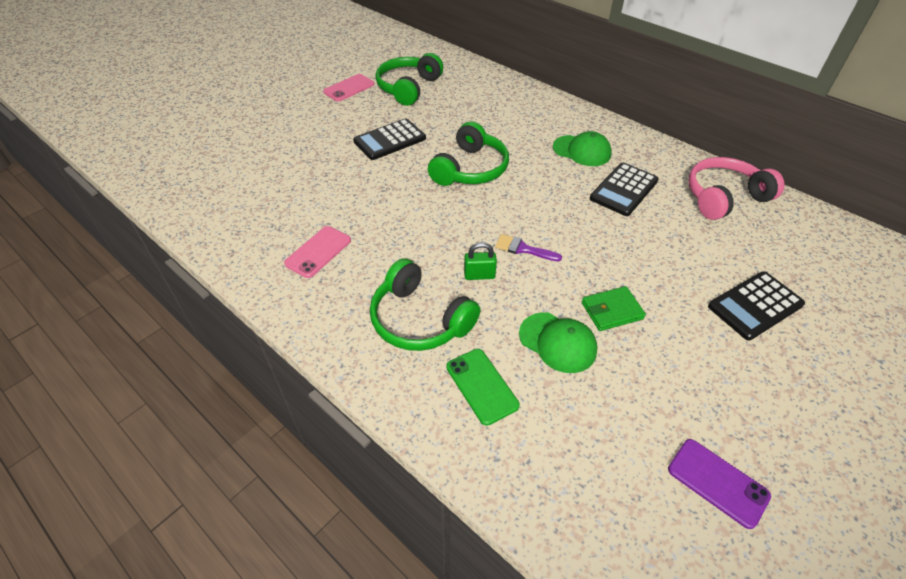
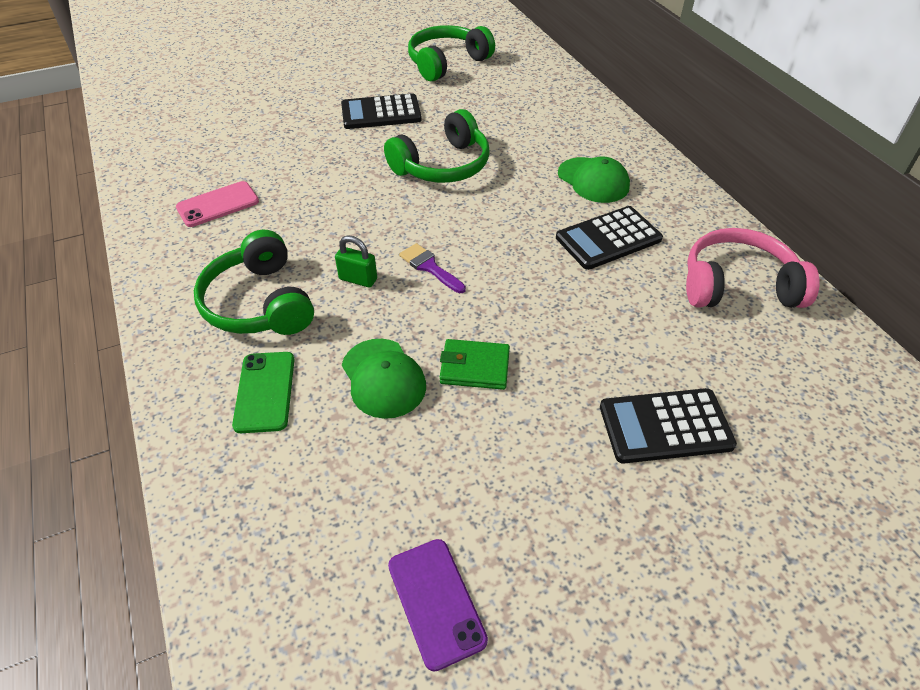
camera: 25 degrees right, 0 degrees up
pink phone [323,74,375,102] -> none

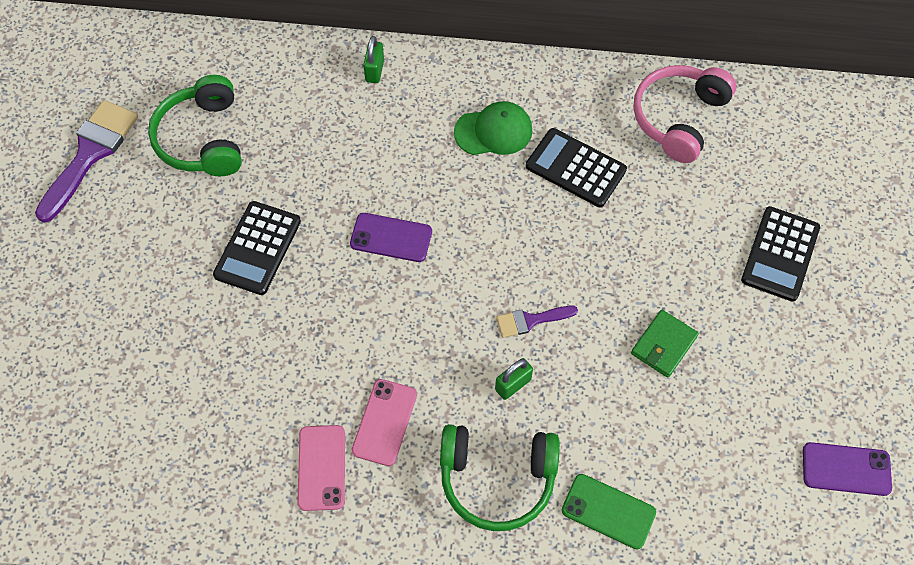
camera: 60 degrees left, 15 degrees up
green cap [342,339,426,419] -> none
green headphones [384,109,490,183] -> purple phone [350,213,432,262]
black calculator [556,206,663,270] -> black calculator turned 120 degrees clockwise [526,128,627,207]
none -> purple brush [35,100,138,223]
none -> pink phone [352,379,417,466]
none -> green padlock [363,36,384,83]

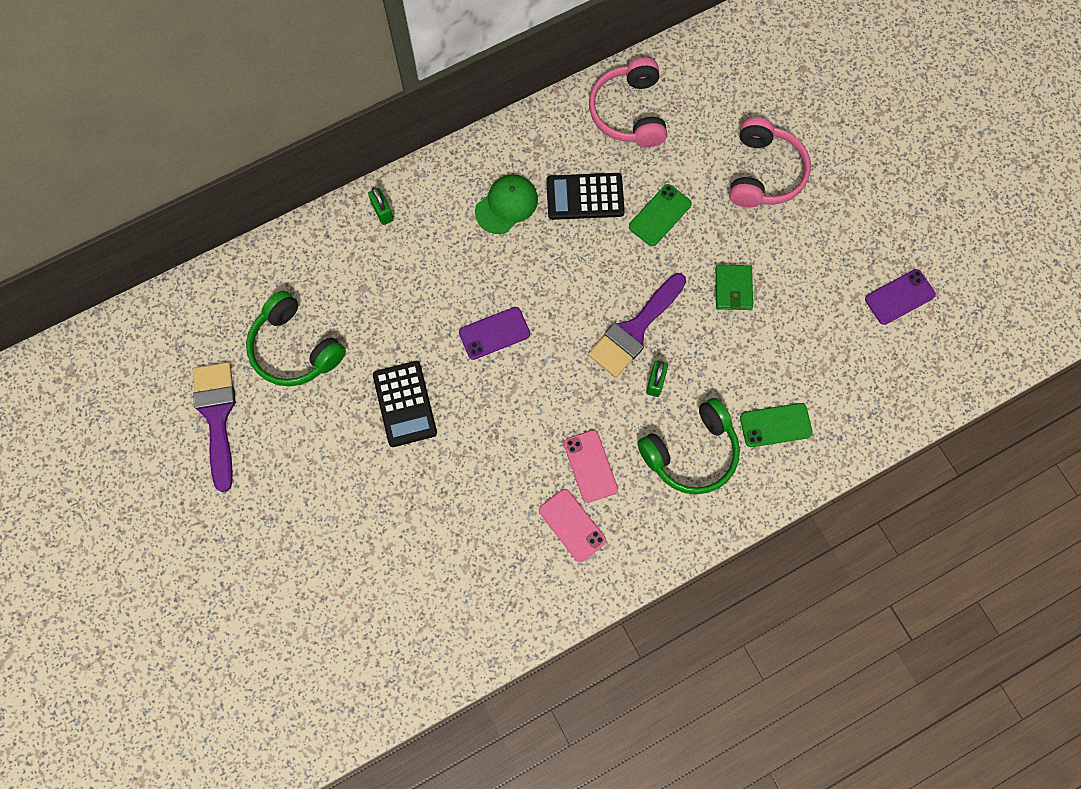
camera: 35 degrees left, 10 degrees up
purple brush [496,306,578,338] -> purple brush [588,273,686,377], size x1.91
black calculator [741,206,820,302] -> pink headphones [729,117,811,207]
none -> green phone [629,184,692,246]

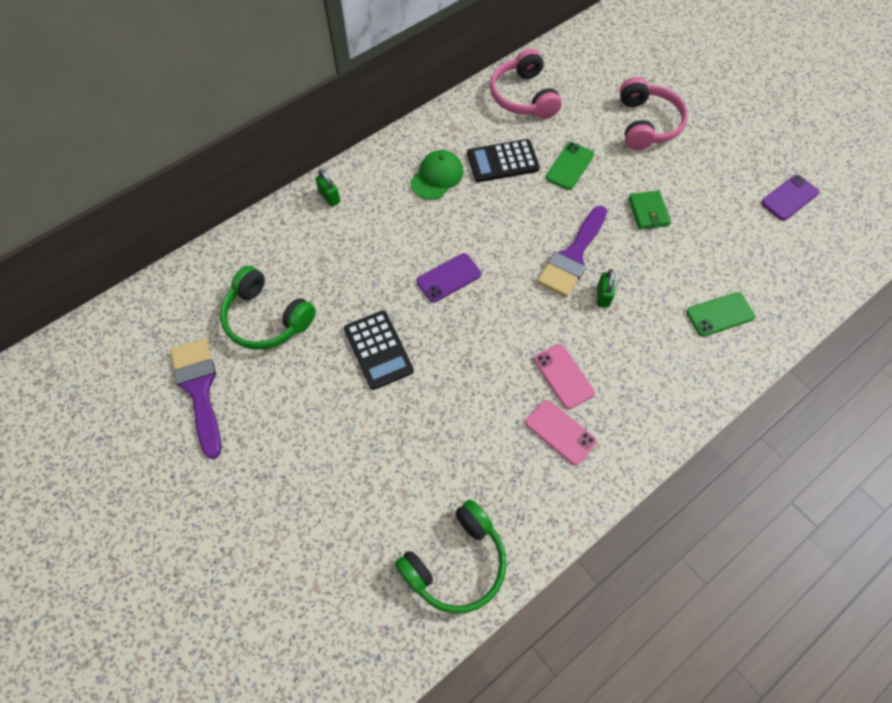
camera: 10 degrees left, 10 degrees down
green headphones [637,398,740,495] -> green headphones moved to [395,500,507,614]

